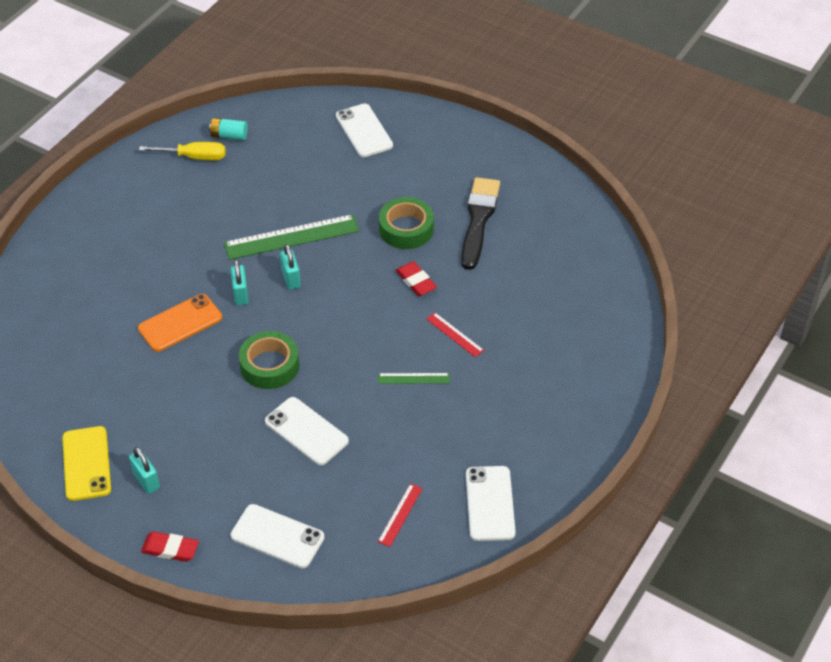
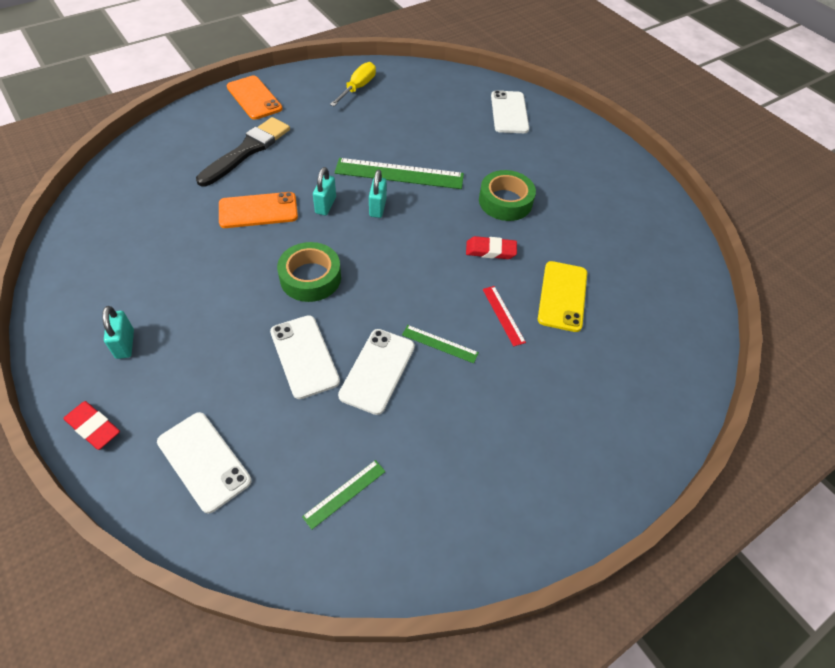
camera: 20 degrees right, 5 degrees up
yellow phone [62,426,111,501] -> yellow phone moved to [538,261,587,332]
yellow screwdriver [139,142,226,160] -> yellow screwdriver turned 90 degrees counterclockwise [330,62,376,106]
turquoise battery [209,118,248,141] -> none
red ruler [378,483,423,547] -> green ruler [302,460,386,530]
red eraser [395,261,437,296] -> red eraser turned 75 degrees counterclockwise [466,236,517,259]
black brush [461,177,500,270] -> black brush moved to [196,117,290,186]
white phone [466,466,516,541] -> white phone moved to [338,329,415,415]
none -> orange phone [227,76,283,120]

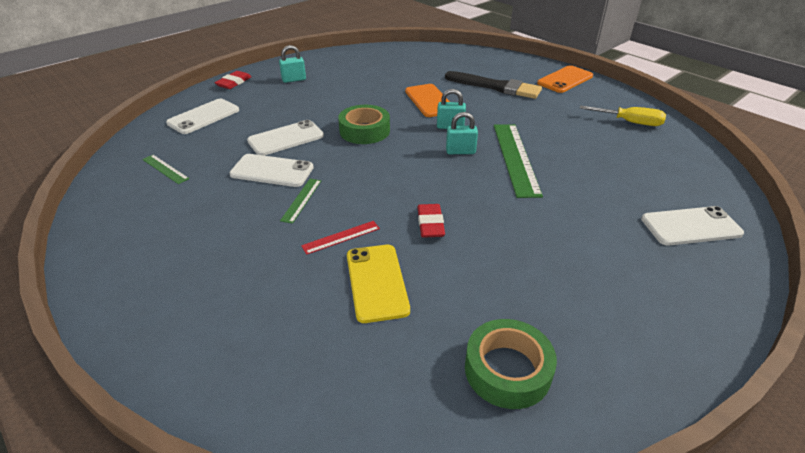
camera: 85 degrees right, 15 degrees down
green tape [479,170,536,221] -> green tape moved to [465,319,557,409]
yellow phone [538,261,587,332] -> yellow phone turned 75 degrees clockwise [347,245,410,323]

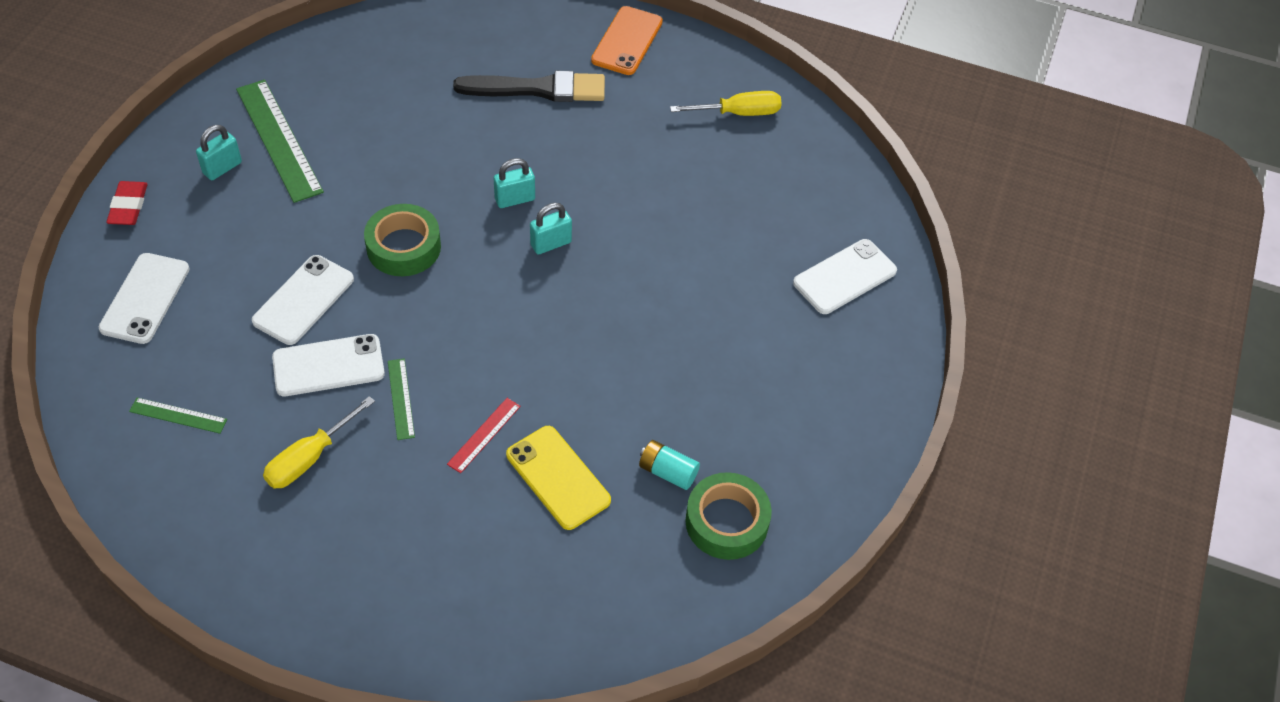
camera: 30 degrees left, 15 degrees up
orange phone [405,84,450,117] -> none
red eraser [417,204,445,238] -> none
green ruler [494,124,543,198] -> green ruler moved to [236,80,324,203]
none -> yellow screwdriver [263,396,375,489]
none -> turquoise battery [639,440,700,490]

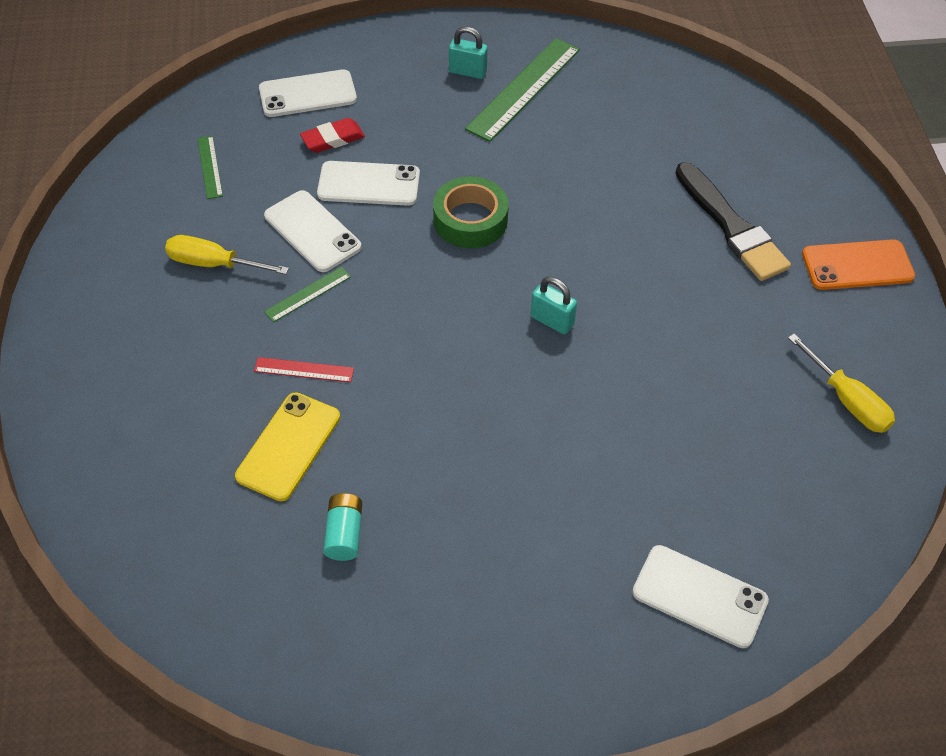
camera: 65 degrees right, 0 degrees up
red eraser [106,181,148,225] -> red eraser moved to [300,118,365,153]
turquoise padlock [493,158,535,208] -> none
green tape [685,472,772,560] -> none

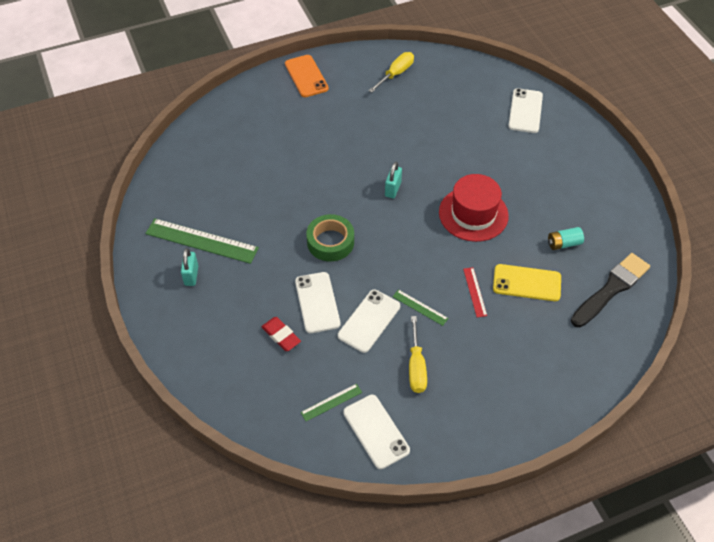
camera: 105 degrees left, 0 degrees up
white phone [259,69,357,117] -> white phone moved to [343,395,410,469]
black brush [675,162,791,281] -> black brush moved to [571,253,650,327]
none -> red hat [439,174,509,242]

